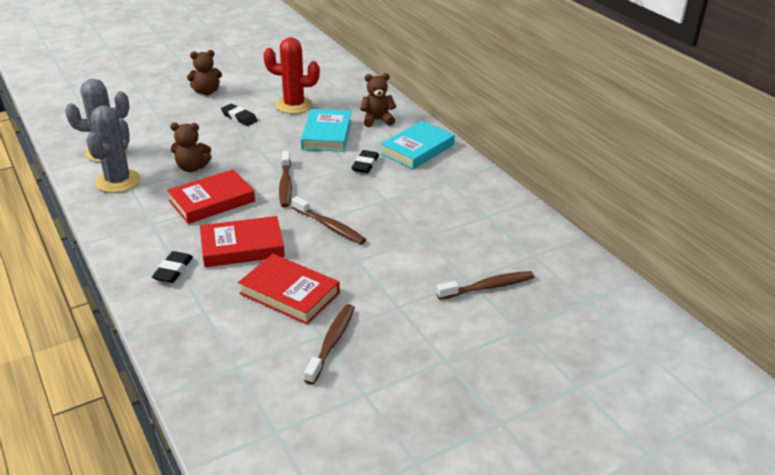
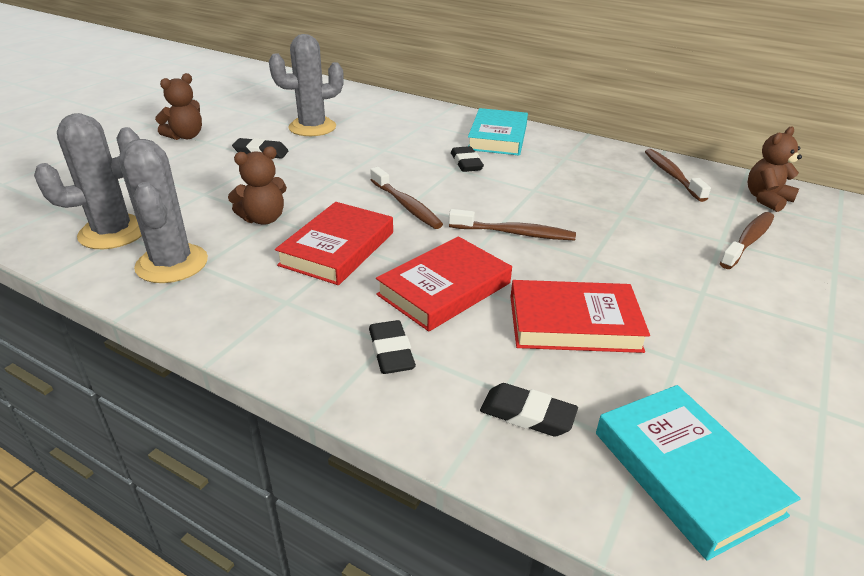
camera: 30 degrees left, 0 degrees up
red cactus [263,37,320,114] -> grey cactus [269,34,344,136]
turquoise book [301,109,352,152] -> turquoise book moved to [596,385,801,561]
brown toothbrush [304,304,355,385] -> brown toothbrush moved to [645,149,711,202]
brown teddy bear [360,73,397,127] -> brown teddy bear moved to [748,126,802,212]
none -> black eraser [480,383,578,437]

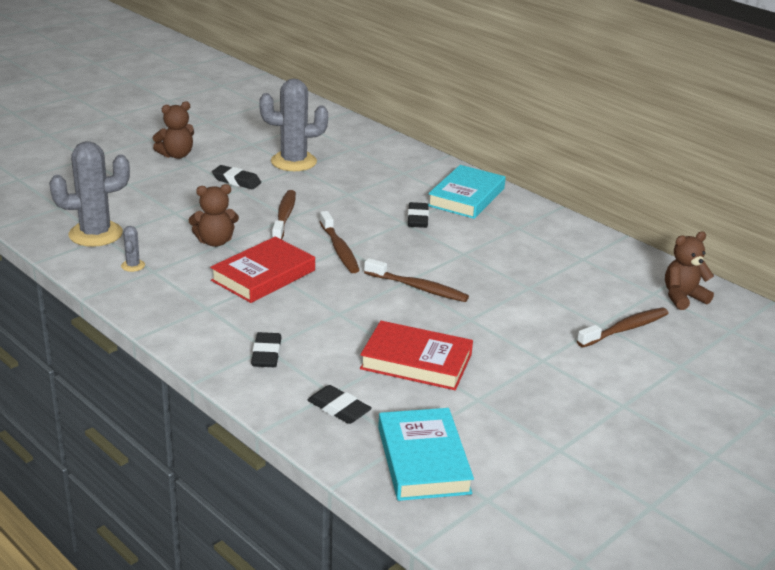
camera: 15 degrees right, 5 degrees down
grey cactus [119,139,208,283] -> grey cactus [121,226,145,272], size x0.43
red book [376,236,512,332] -> none
brown toothbrush [645,149,711,202] -> brown toothbrush moved to [272,190,296,240]

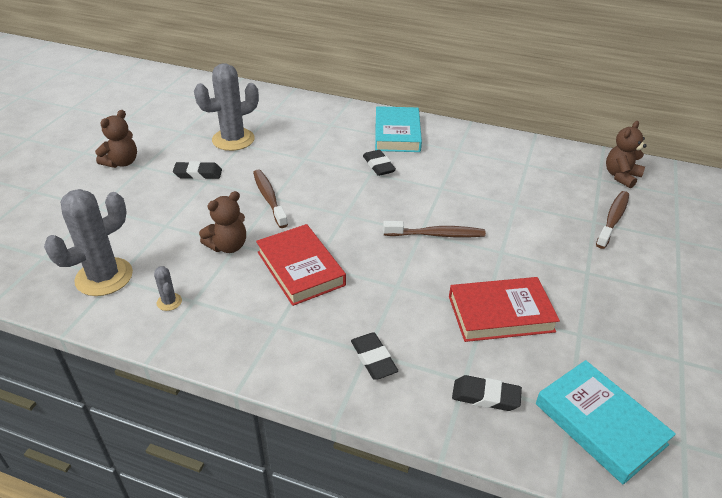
camera: 25 degrees left, 10 degrees up
red book [210,237,315,303] -> red book turned 45 degrees counterclockwise [256,224,346,306]
brown toothbrush [320,211,359,273] -> none

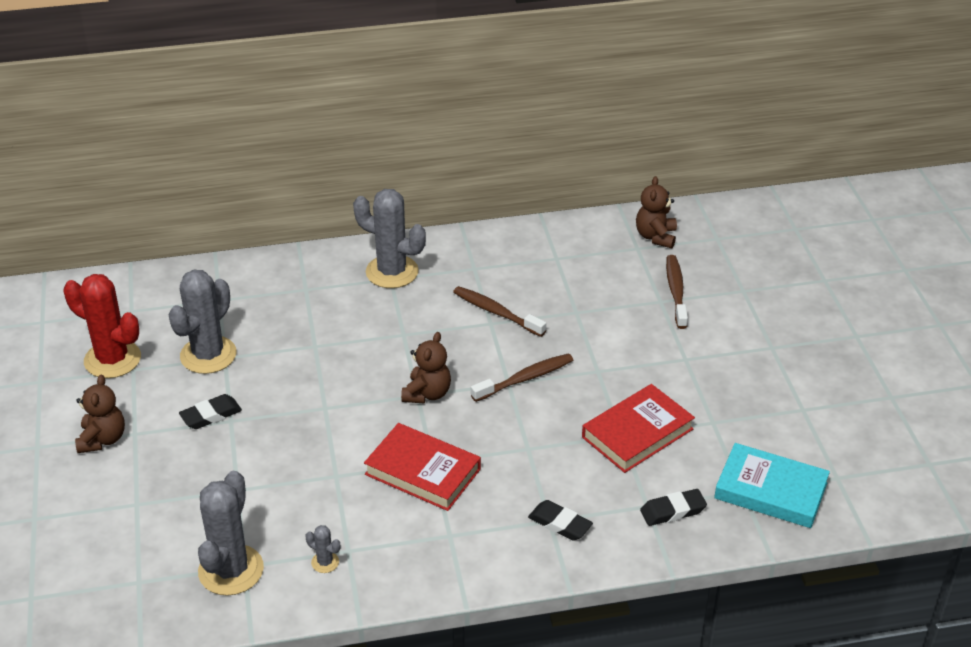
camera: 30 degrees left, 0 degrees up
brown teddy bear [199,191,246,253] -> brown teddy bear moved to [401,332,451,403]
brown toothbrush [253,169,288,228] -> brown toothbrush moved to [453,286,546,337]
black eraser [363,150,396,176] -> none
turquoise book [375,106,422,152] -> grey cactus [353,189,426,288]
none -> red cactus [64,274,141,378]

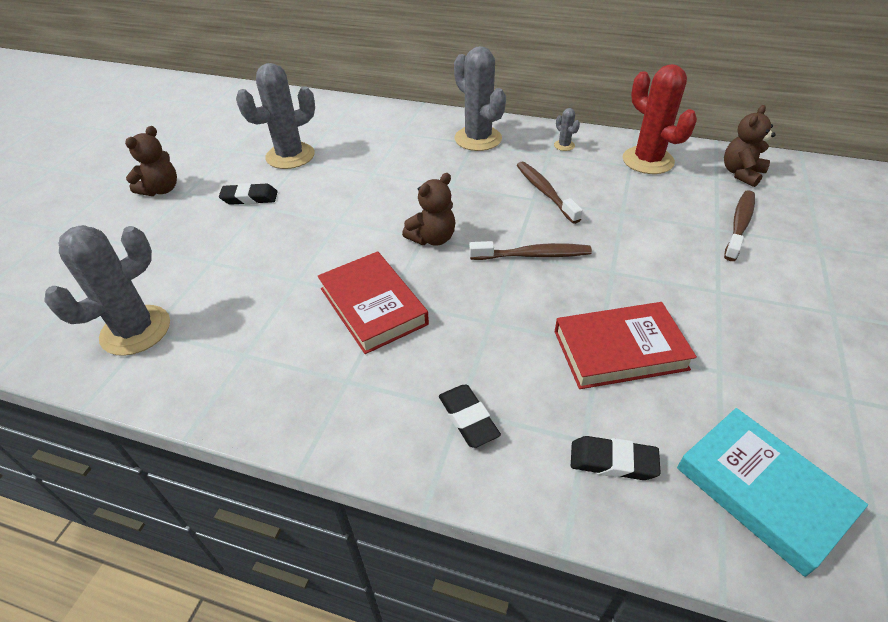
camera: 30 degrees right, 5 degrees up
red cactus [64,274,141,378] -> red cactus moved to [623,64,697,174]
grey cactus [305,525,340,573] -> grey cactus moved to [554,108,580,151]

